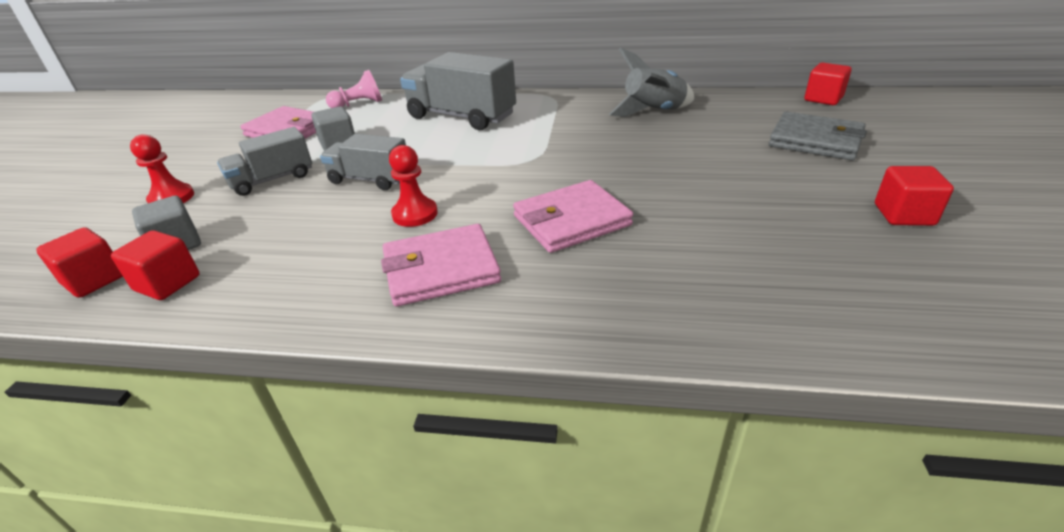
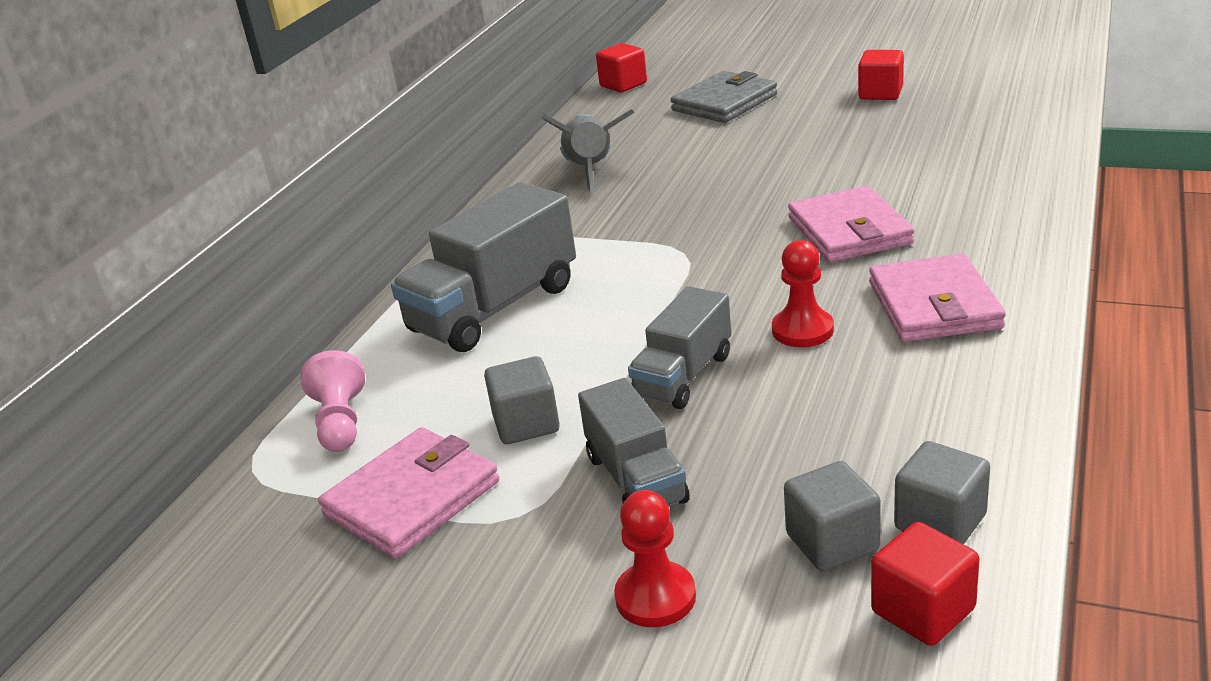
camera: 75 degrees left, 5 degrees down
red cube [111,230,200,300] -> grey cube [894,441,990,544]

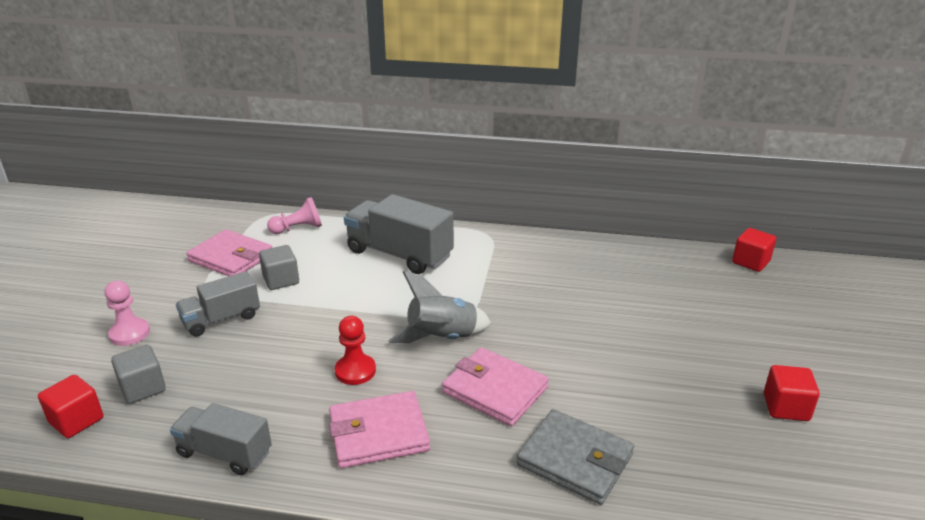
camera: 75 degrees right, 0 degrees up
grey rocket [542,109,634,192] -> grey rocket moved to [388,271,491,343]
red pawn [614,490,696,627] -> pink pawn [105,281,150,346]
grey truck [628,286,731,409] -> grey truck moved to [170,403,272,475]
grey wallet [671,71,777,123] -> grey wallet moved to [516,409,634,505]
pink wallet [788,186,914,262] -> pink wallet turned 60 degrees clockwise [442,347,549,426]
grey cube [894,441,990,544] -> none

